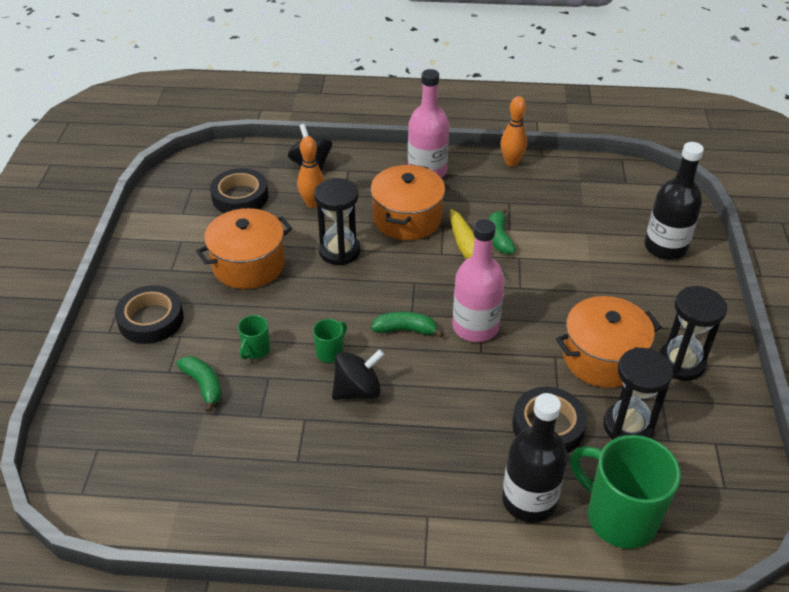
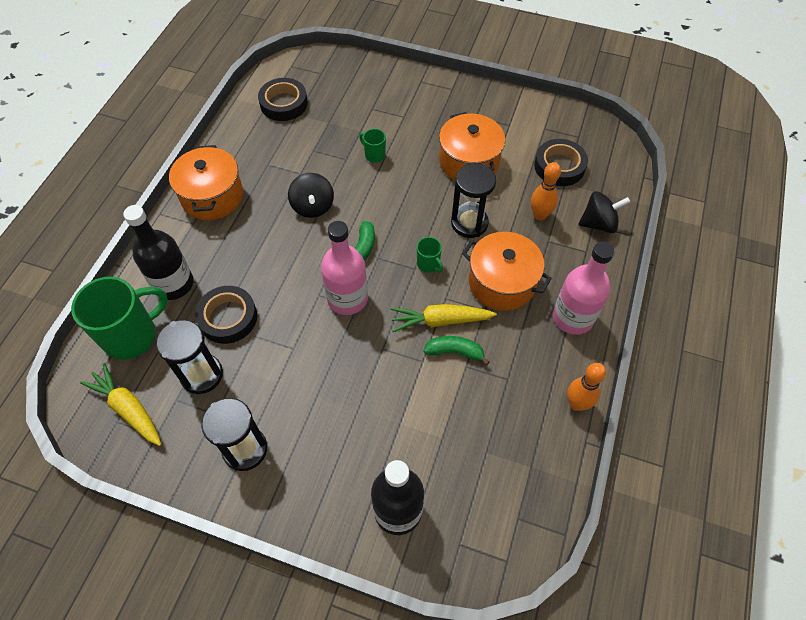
camera: 105 degrees right, 15 degrees up
black tape [115,285,184,344] -> black tape moved to [258,78,308,121]
green banana [176,356,222,412] -> none
green mug [313,319,347,363] -> green mug moved to [417,237,443,273]
orange pot [556,296,661,388] -> orange pot moved to [169,145,243,220]
none -> yellow carrot [80,363,161,446]

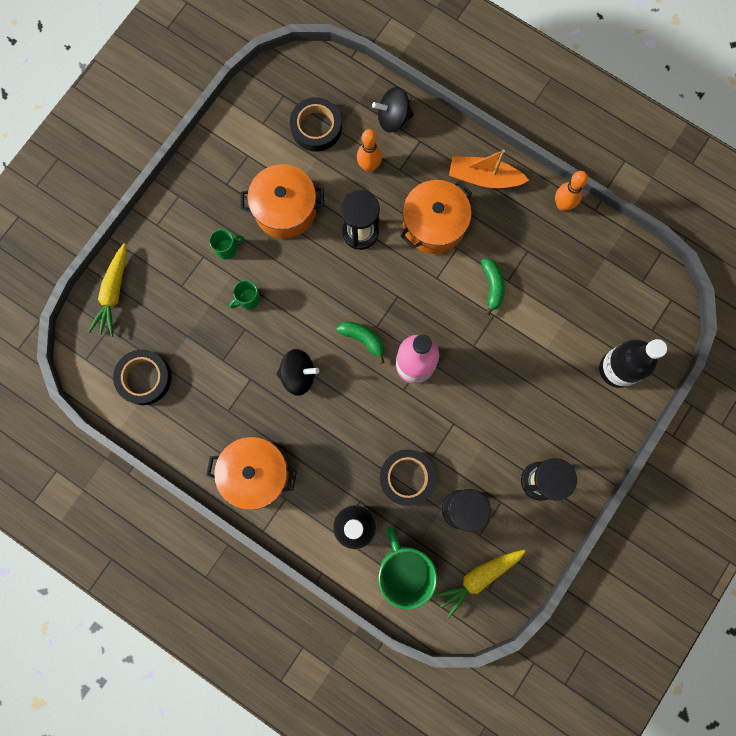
camera: 75 degrees left, 20 degrees up
yellow carrot [390,304,497,332] -> yellow carrot moved to [88,243,127,337]
green mug [417,237,443,273] -> green mug moved to [209,229,244,260]
green banana [424,336,489,366] -> green banana turned 150 degrees clockwise [481,258,505,315]
pink bottle [553,242,615,335] -> orange boat [449,150,529,188]
black spinning top [579,191,630,233] -> black spinning top turned 105 degrees counterclockwise [372,87,414,133]

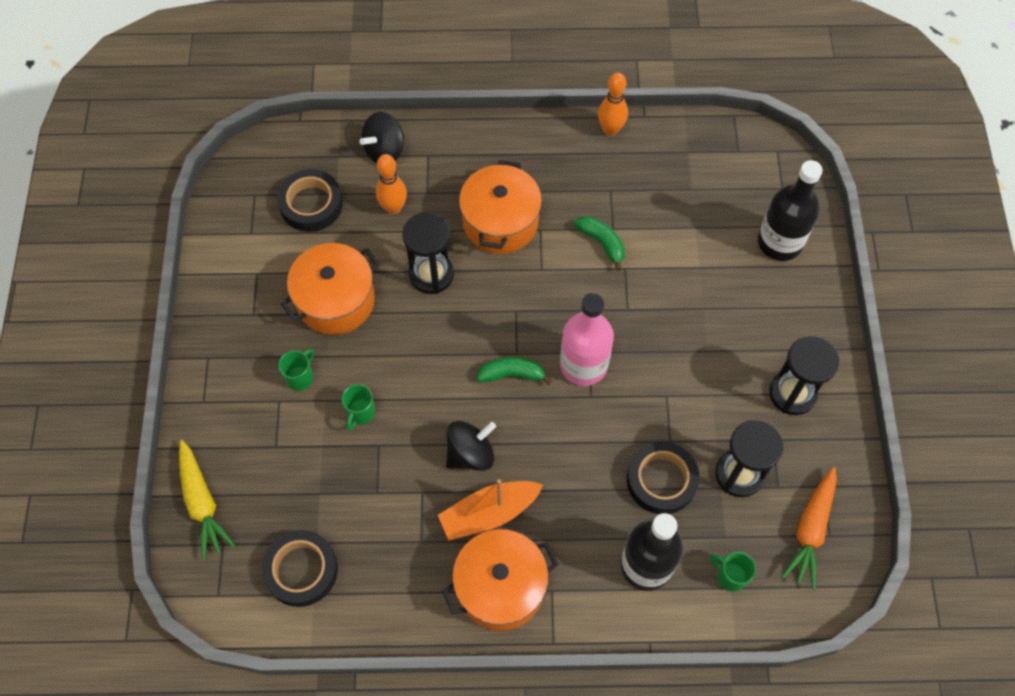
camera: 35 degrees left, 15 degrees down
green mug [378,526,438,609] -> green mug [710,552,756,592], size x0.45
yellow carrot [433,550,526,619] -> orange carrot [781,467,837,590]
orange boat [449,150,529,188] -> orange boat moved to [438,479,543,541]

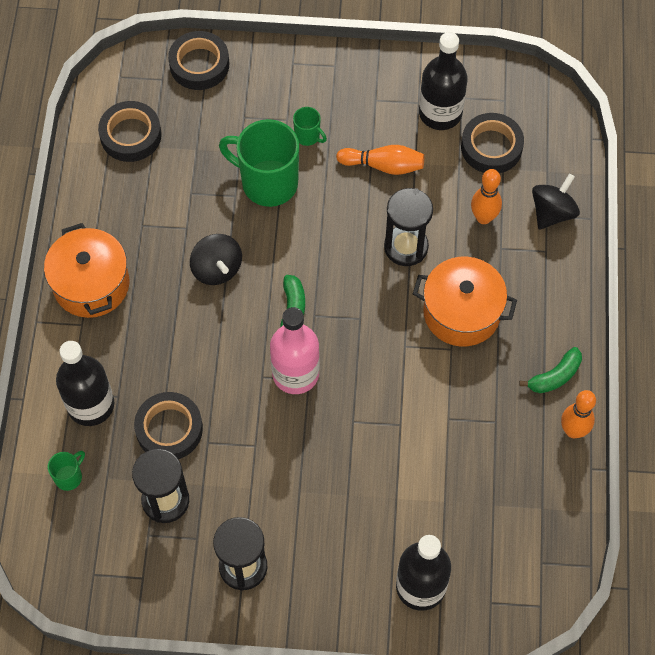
camera: 95 degrees right, 0 degrees up
yellow carrot [179,440,235,560] -> black tape [168,31,229,90]
orange pot [281,243,380,335] -> orange bowling pin [336,145,424,175]
green mug [341,384,375,430] -> green mug [219,119,299,207], size x2.20
black spinning top [360,112,404,163] -> black spinning top turned 75 degrees clockwise [532,174,580,230]
orange boat [438,479,543,541] -> none
green banana [574,216,625,271] -> green banana moved to [519,347,582,393]
orange carrot [781,467,837,590] -> none
none -> black bottle [419,32,468,130]

